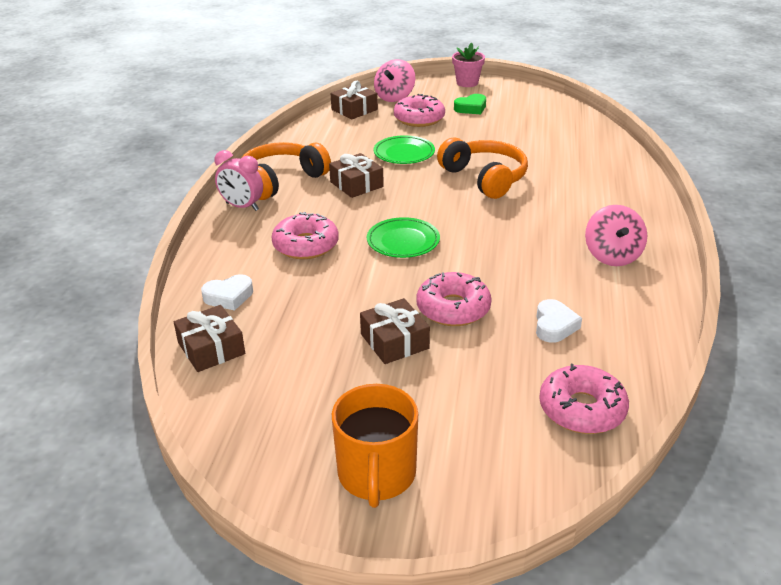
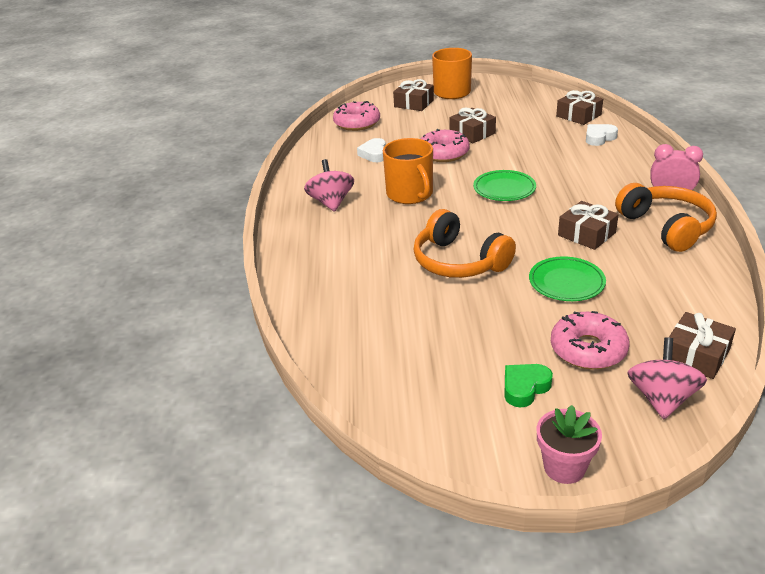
camera: 170 degrees right, 0 degrees up
orange headphones [242,142,331,200] -> orange headphones turned 60 degrees counterclockwise [615,183,717,252]
pink donut [271,212,339,259] -> none
none -> orange mug [383,138,433,204]
none -> brown gift [393,79,434,111]

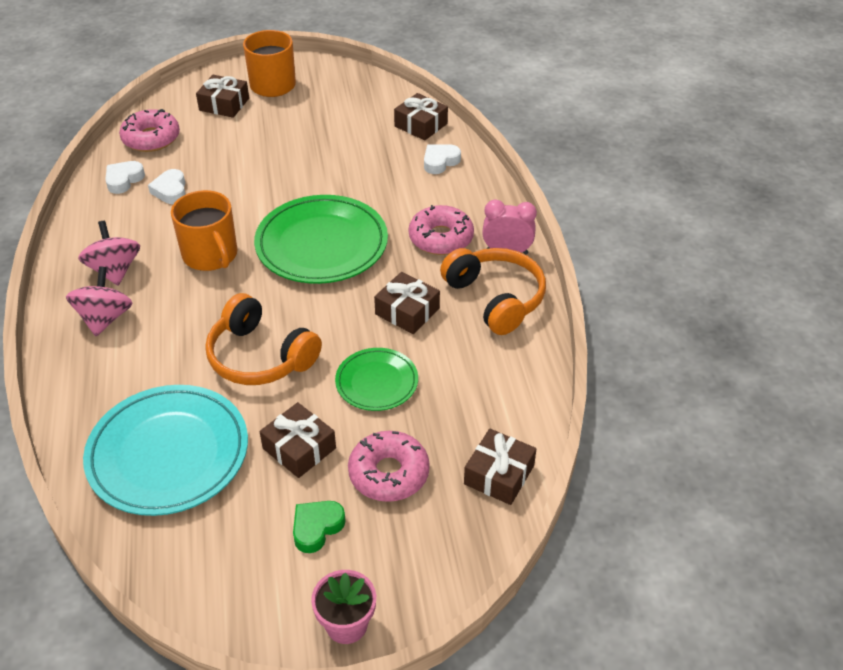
camera: 10 degrees left, 10 degrees up
pink donut [421,129,470,162] -> pink donut moved to [409,205,474,255]
brown gift [449,108,496,143] -> brown gift moved to [260,402,336,478]
green plate [473,170,536,201] -> green plate [254,195,388,284], size x1.82
pink spinning top [627,337,707,419] -> pink spinning top moved to [66,267,133,336]
none -> turquoise plate [83,385,248,516]
none -> white heart [105,161,145,194]

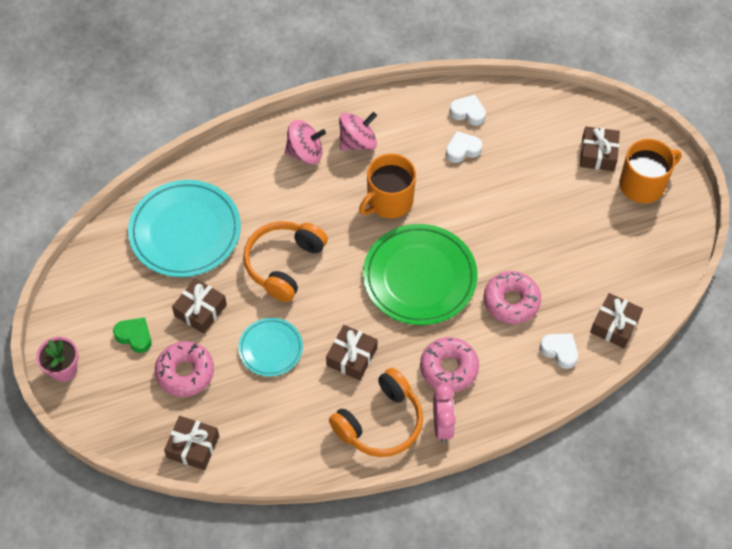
camera: 80 degrees right, 15 degrees up
pink donut [119,109,180,152] -> pink donut moved to [484,271,541,324]
green plate [335,348,418,411] -> turquoise plate [238,318,303,376]

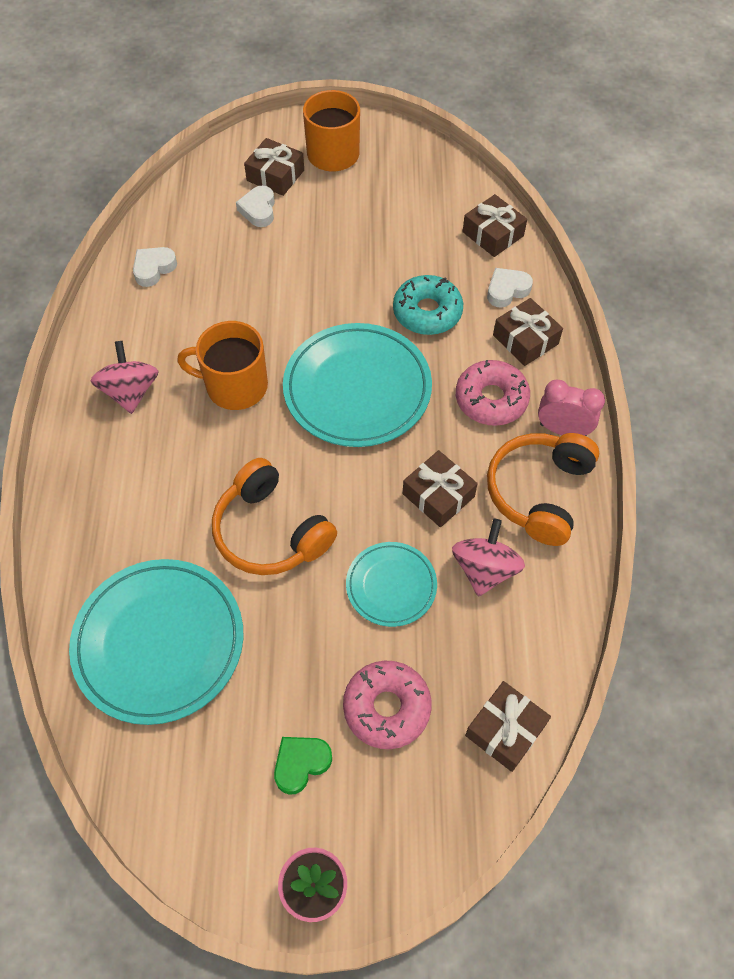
camera: 70 degrees left, 0 degrees up
brown gift [172,278,227,334] -> brown gift moved to [493,298,563,366]
pink spinning top [285,120,326,165] -> pink spinning top moved to [452,519,525,597]
orange headphones [329,368,423,457] -> orange headphones turned 135 degrees counterclockwise [487,433,599,546]
orange mug [359,154,416,218] -> orange mug turned 120 degrees clockwise [177,321,268,410]
green plate [363,224,477,325] -> turquoise plate [283,323,432,447]
white heart [446,131,483,163] -> white heart moved to [236,186,275,227]
pink donut [484,271,541,324] -> turquoise donut [393,275,463,335]

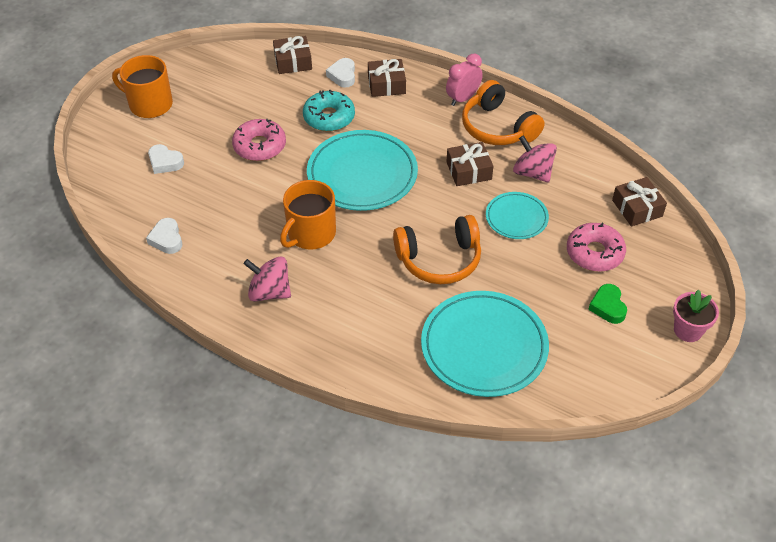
camera: 60 degrees left, 10 degrees down
brown gift [244,138,304,196] -> none
pink donut [456,360,530,426] -> pink donut moved to [232,119,286,161]

